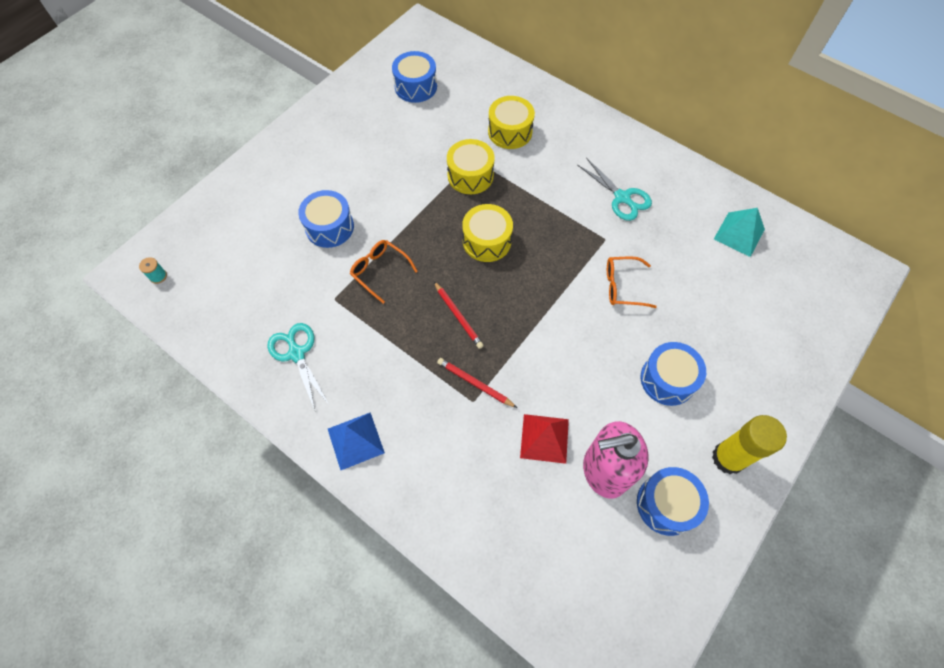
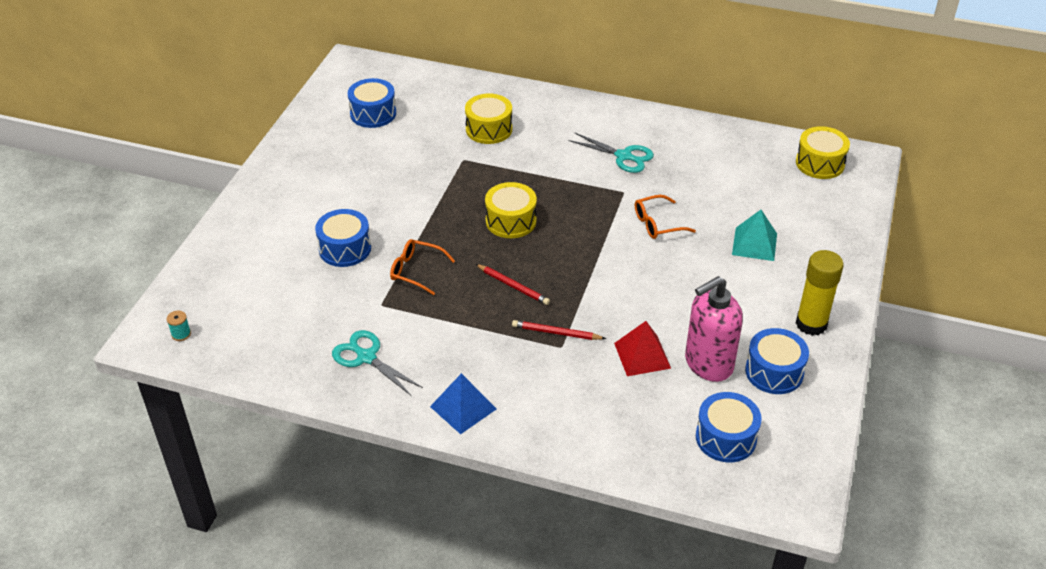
camera: 20 degrees left, 20 degrees down
yellow drum [447,139,494,194] -> yellow drum moved to [796,126,850,179]
blue drum [641,342,706,406] -> blue drum moved to [696,392,762,462]
turquoise pyramid [714,208,765,257] -> turquoise pyramid moved to [732,210,777,261]

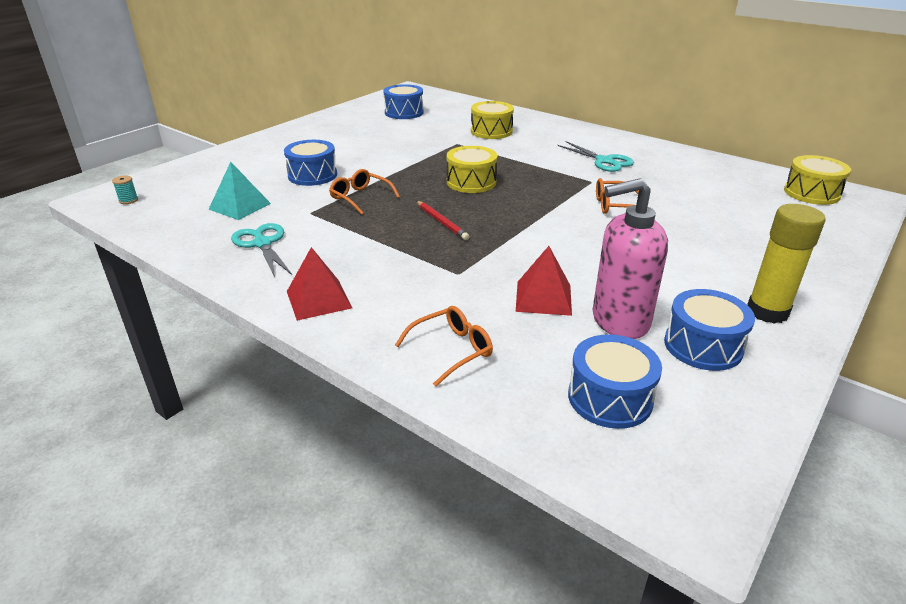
camera: 20 degrees right, 10 degrees down
blue pyramid [430,373,496,434] -> red pyramid [287,247,352,321]
red pencil [512,320,606,340] -> none
turquoise pyramid [732,210,777,261] -> turquoise pyramid moved to [209,162,271,220]
none -> orange glasses [395,306,493,387]

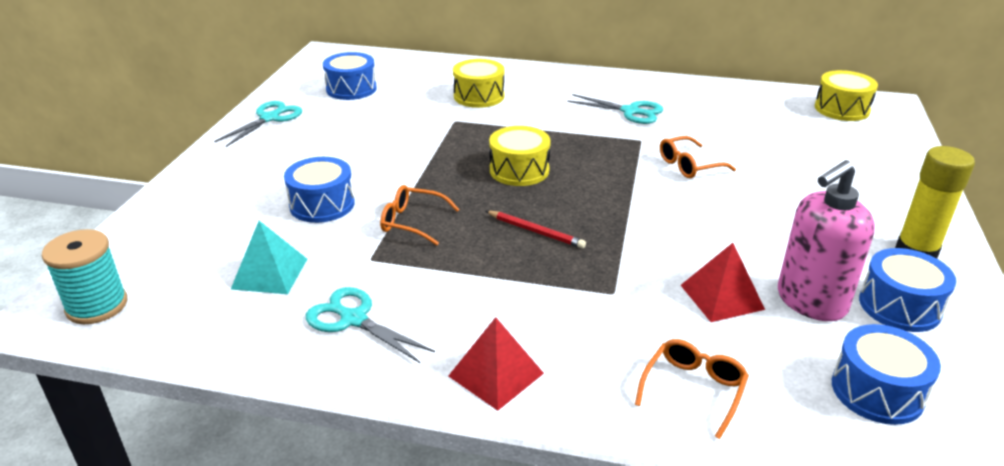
camera: 25 degrees left, 0 degrees up
turquoise spool [112,175,138,204] -> turquoise spool [42,229,127,324], size x2.20
none -> turquoise scissors [214,101,302,147]

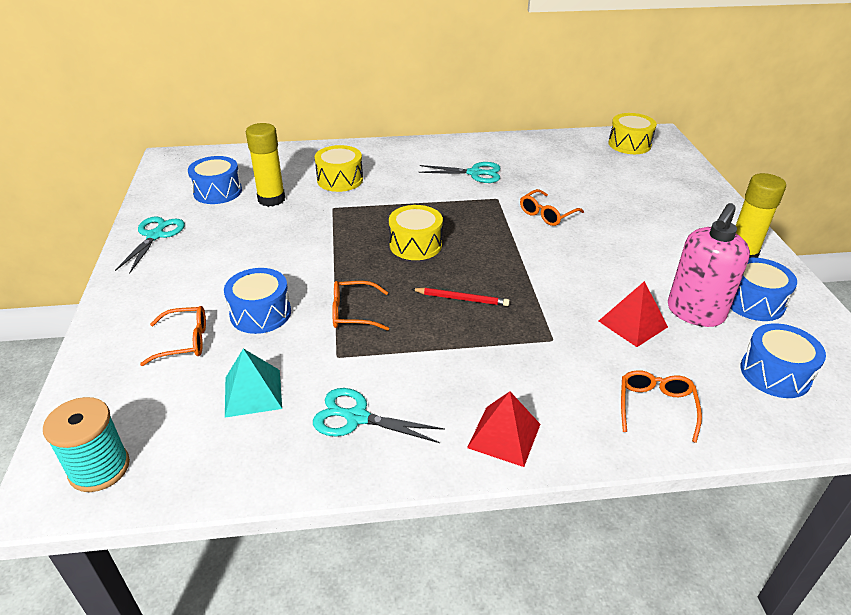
camera: 20 degrees left, 5 degrees up
none -> orange glasses [140,306,206,366]
none -> yellow glue stick [246,123,285,207]

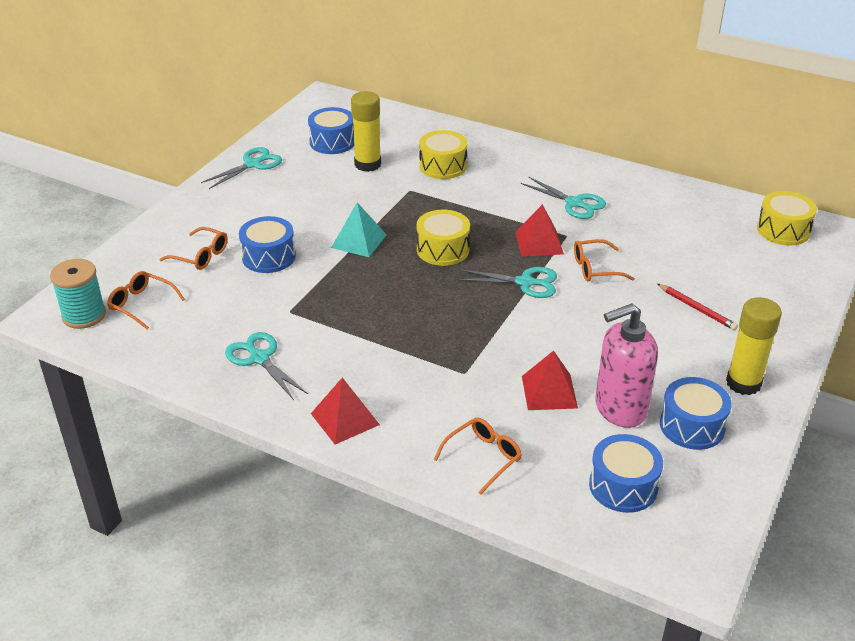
camera: 35 degrees right, 0 degrees up
turquoise pyramid [225,348,282,418] -> turquoise pyramid moved to [331,202,387,257]
orange glasses [332,281,389,331] -> orange glasses moved to [107,271,185,329]
red pencil [411,288,510,306] -> red pencil moved to [658,284,738,330]
none -> turquoise scissors [457,267,557,298]
none -> red pyramid [515,204,564,257]

